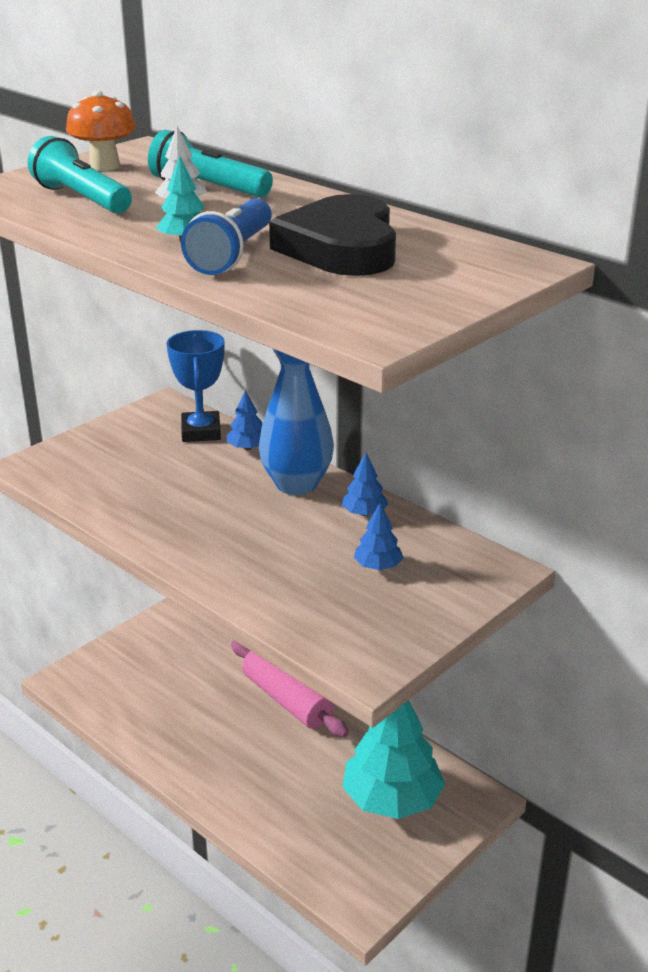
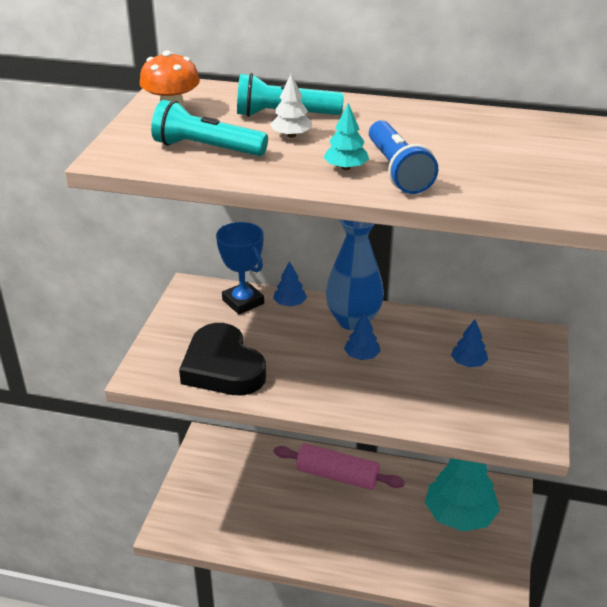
camera: 30 degrees left, 5 degrees up
black heart [269,194,396,276] -> black heart moved to [179,323,266,395]
blue tree [342,453,388,516] -> blue tree moved to [344,312,381,360]

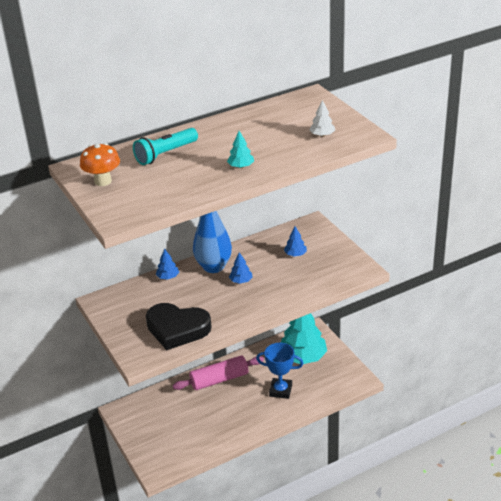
camera: 40 degrees left, 0 degrees up
turquoise flashlight [151,100,268,156] -> none
blue trophy [216,222,264,314] -> blue trophy moved to [256,343,304,399]
white tree [270,74,312,138] -> white tree moved to [309,100,335,137]
blue flashlight [369,120,438,194] -> none

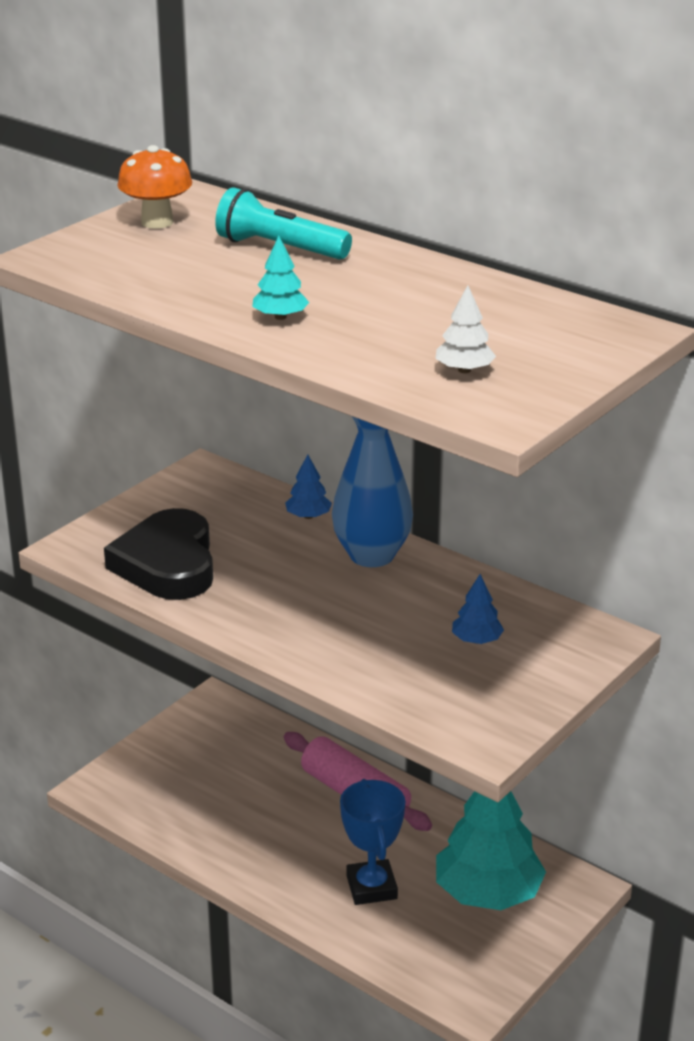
camera: 65 degrees right, 5 degrees down
blue tree [229,252,253,284] -> none

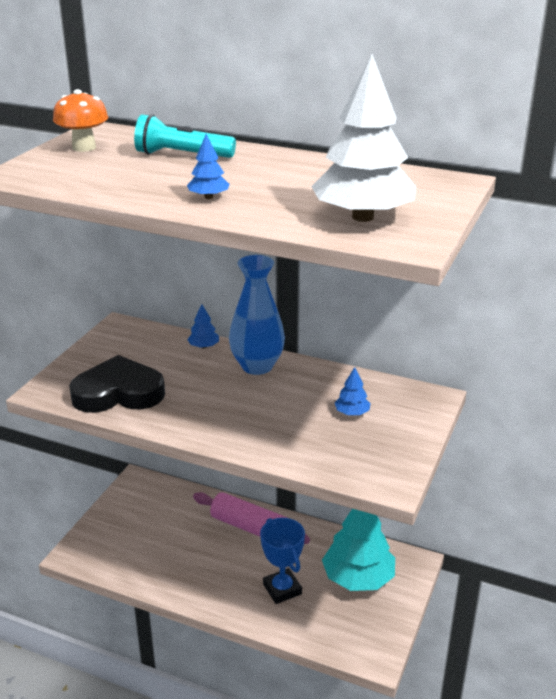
camera: 15 degrees left, 0 degrees up
black heart [104,508,213,600] -> black heart turned 105 degrees clockwise [69,355,165,413]
turquoise tree [252,236,309,320] -> blue tree [187,134,230,199]
white tree [436,285,496,373] -> white tree [311,54,416,222], size x2.33

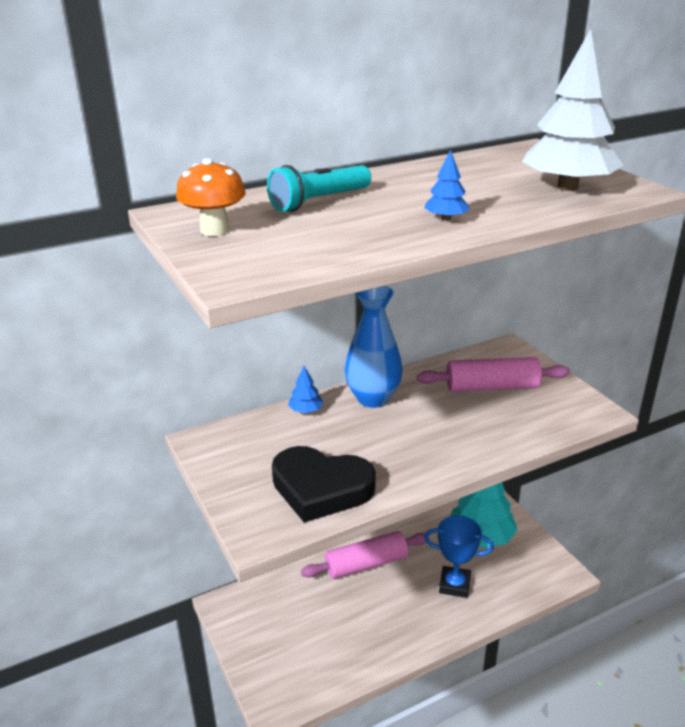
camera: 50 degrees left, 0 degrees up
black heart [69,355,165,413] -> black heart turned 105 degrees counterclockwise [272,446,376,523]
blue tree [335,367,371,415] -> pink rolling pin [417,357,570,392]

